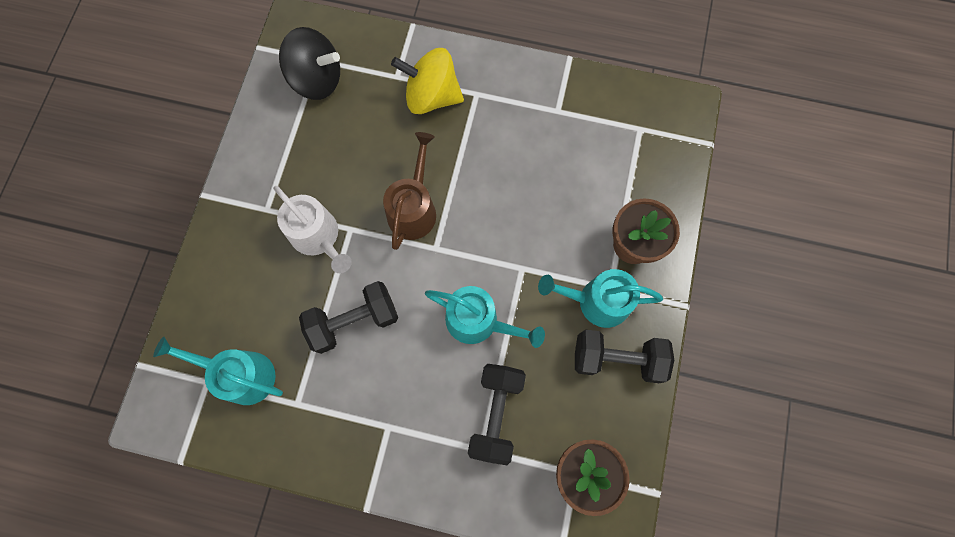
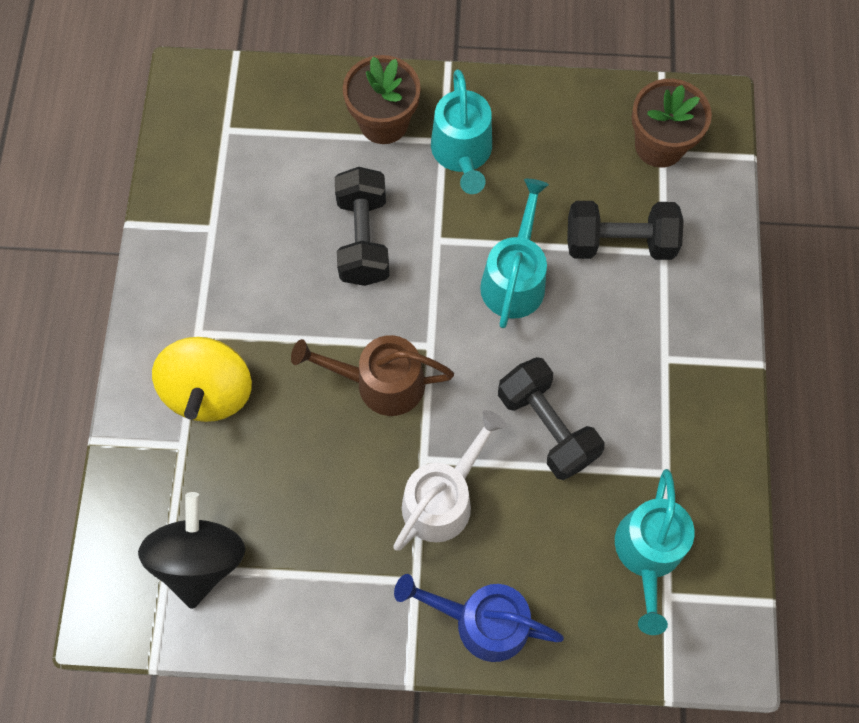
camera: 100 degrees left, 5 degrees down
black dumbbell [575,330,674,383] -> black dumbbell moved to [335,167,389,286]
none -> blue watering can [394,574,564,662]

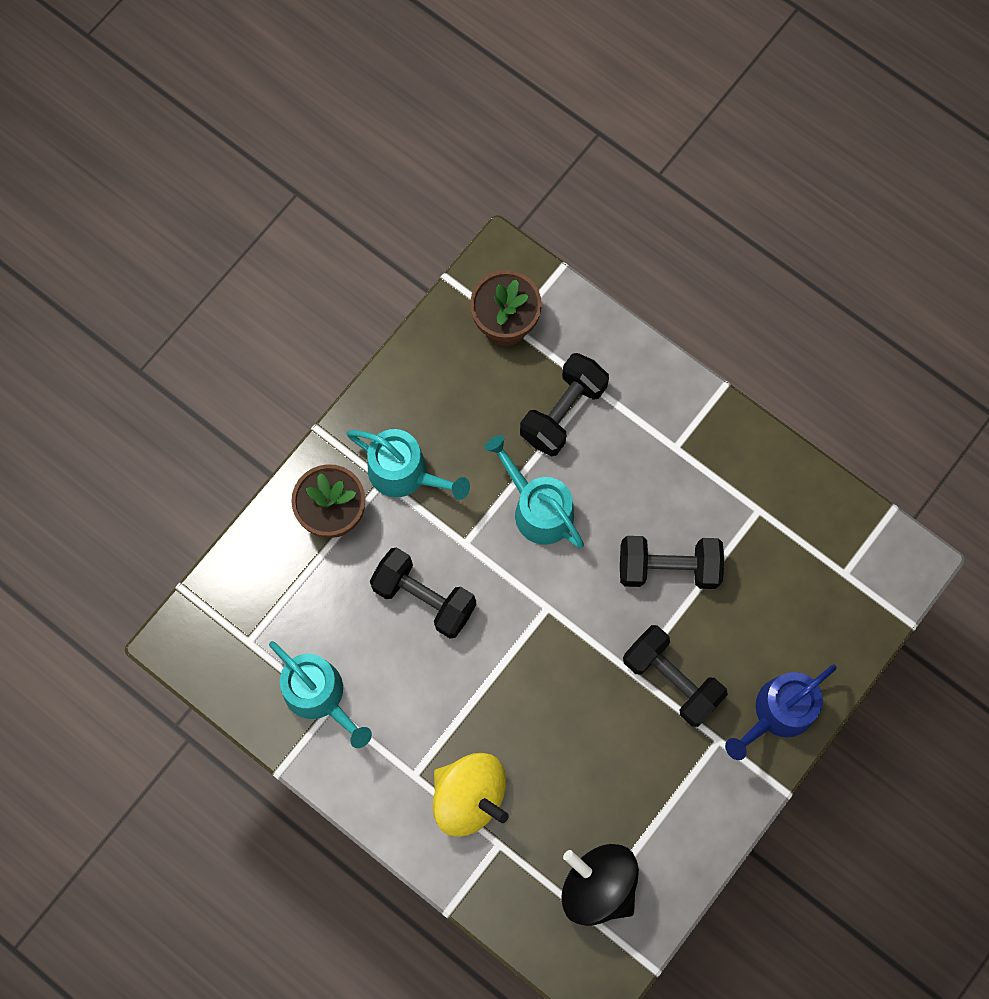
camera: 55 degrees left, 5 degrees up
brown watering can [291,335,454,416] -> none
white watering can [393,410,506,551] -> black dumbbell [623,625,728,727]
turquoise watering can [615,469,694,635] -> turquoise watering can moved to [269,641,372,748]

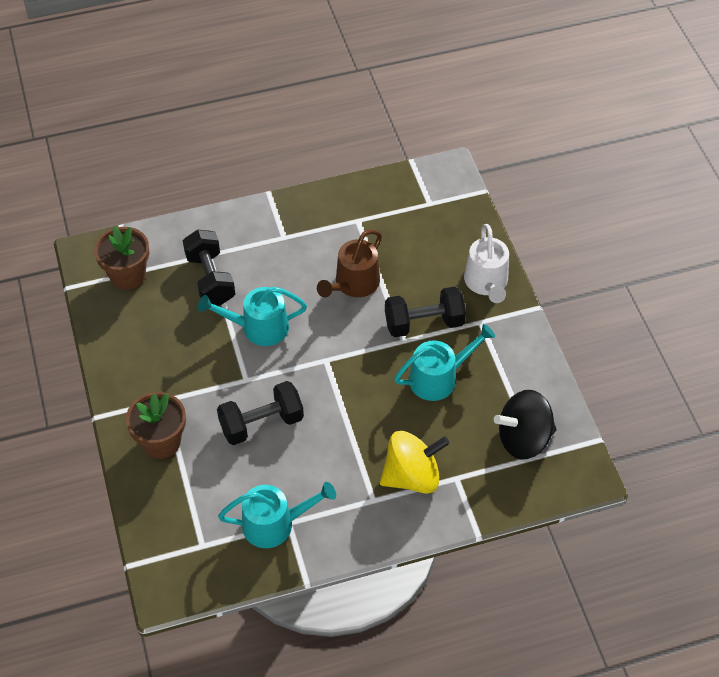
camera: 55 degrees left, 20 degrees down
turquoise watering can [347,429,470,500] -> turquoise watering can moved to [394,324,495,401]
black dumbbell [620,536,724,589] -> brown watering can [317,229,382,297]
blue watering can [725,664,837,760] -> white watering can [464,224,509,303]

